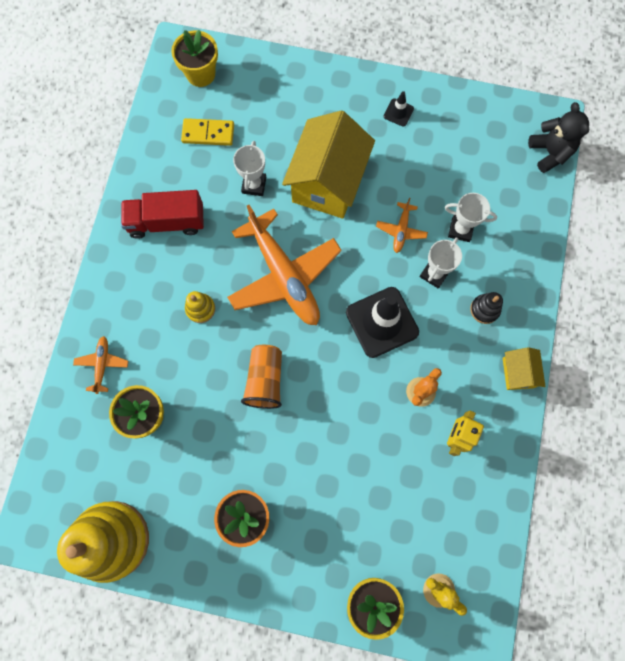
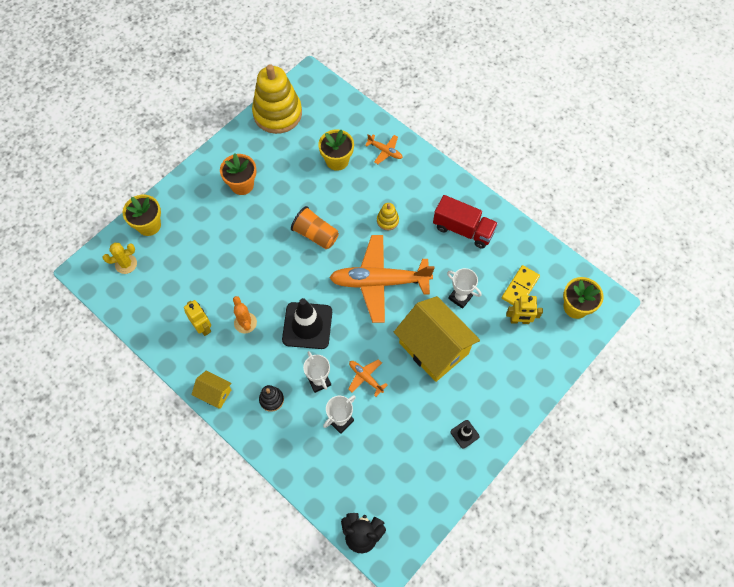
camera: 120 degrees right, 10 degrees down
red truck [121,190,204,239] -> red truck turned 90 degrees clockwise [433,195,498,249]
none -> yellow robot [506,295,543,324]

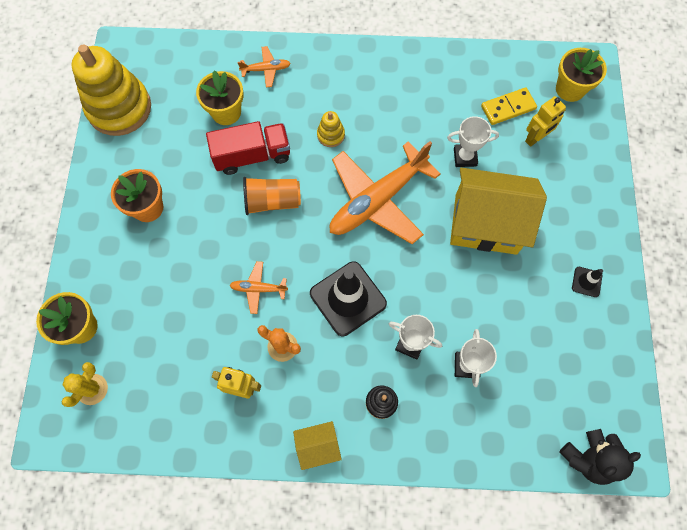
camera: 40 degrees left, 5 degrees up
orange plane [348,359,388,397] -> orange plane moved to [230,261,288,314]
red truck [433,195,498,249] -> red truck moved to [206,121,290,175]
yellow domino [502,265,540,305] -> yellow domino turned 75 degrees clockwise [481,87,537,125]

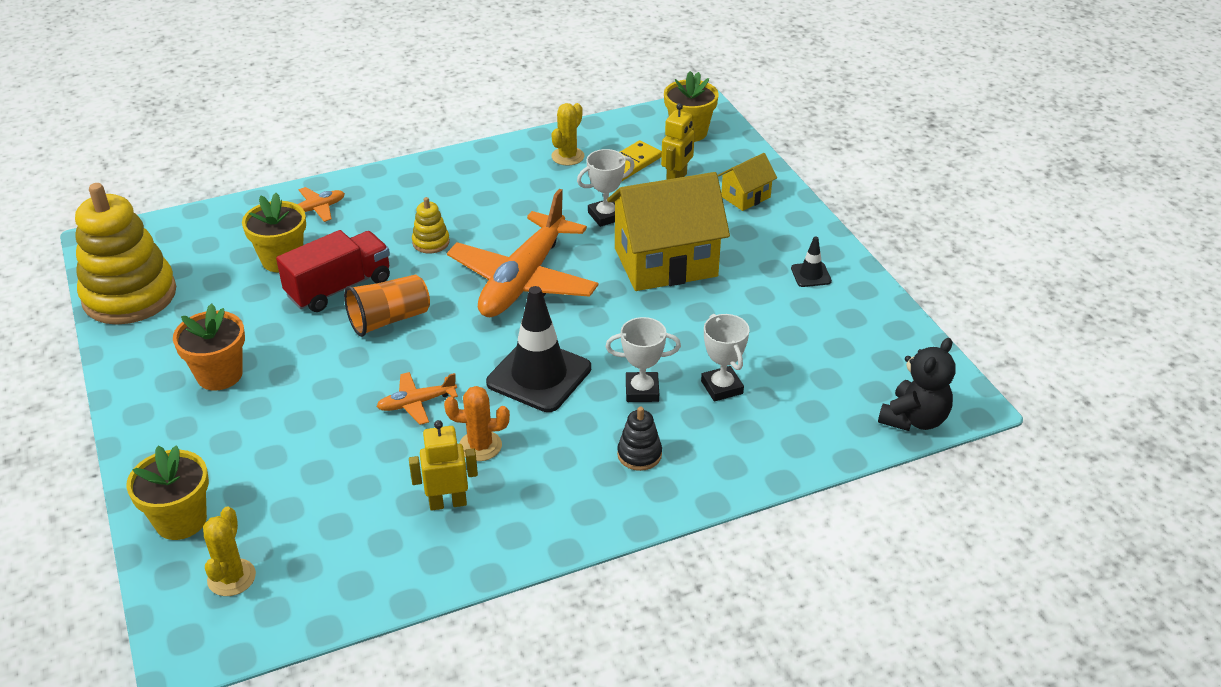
camera: 25 degrees left, 30 degrees down
yellow house [293,421,342,470] -> yellow house moved to [718,153,777,211]
none -> yellow cactus [551,103,585,166]

